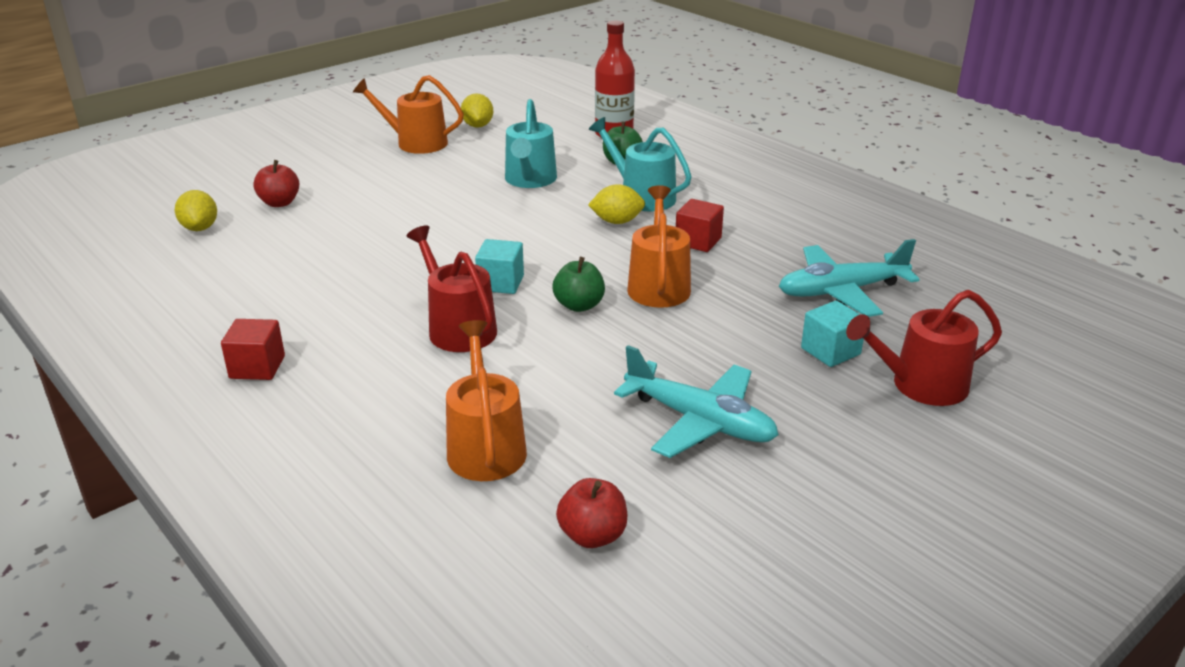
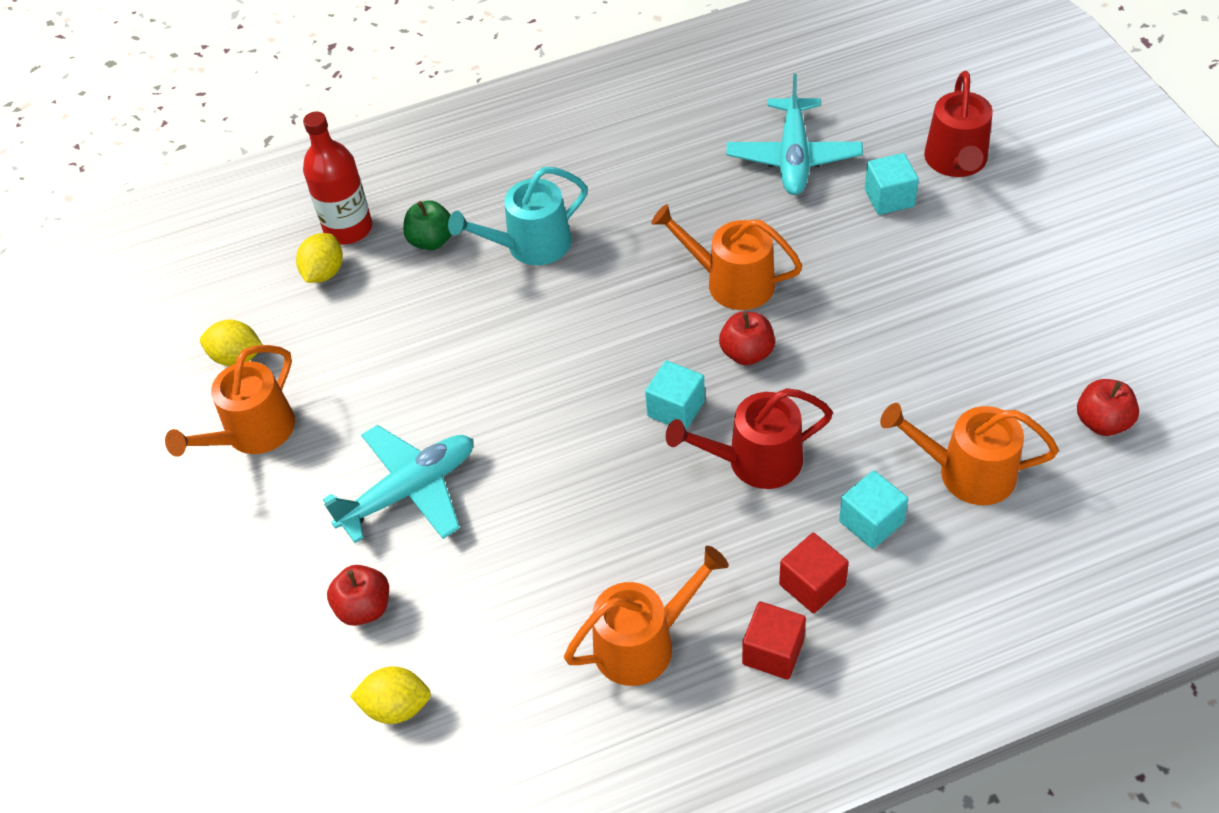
camera: 65 degrees left, 20 degrees up
turquoise watering can [505,99,557,188] -> none
green apple [552,257,605,312] -> red apple [719,312,775,365]
yellow lemon [588,184,645,224] -> yellow lemon moved to [296,233,343,283]
turquoise plane [614,345,779,458] -> turquoise plane moved to [323,425,473,543]
red cube [676,199,724,252] -> red cube moved to [779,533,849,613]
none -> orange watering can [564,546,729,686]
none -> turquoise cube [839,470,908,549]

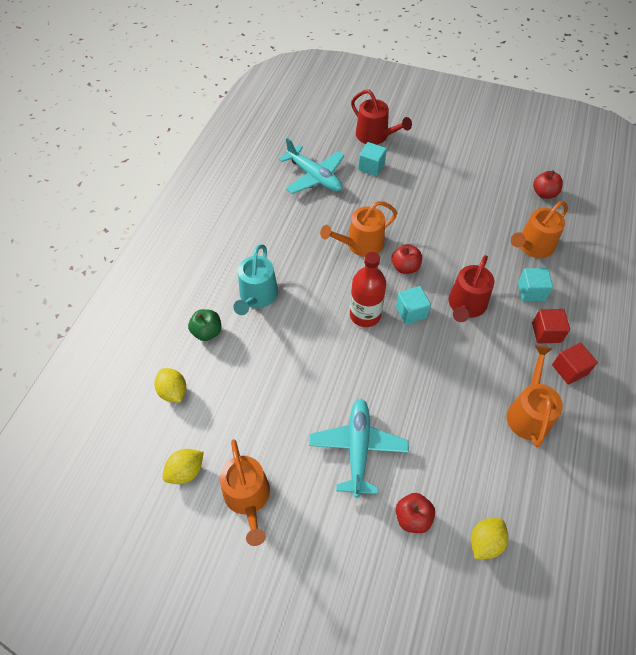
camera: 55 degrees left, 5 degrees up
red bottle [303,112,372,245] -> red bottle moved to [350,252,386,327]

